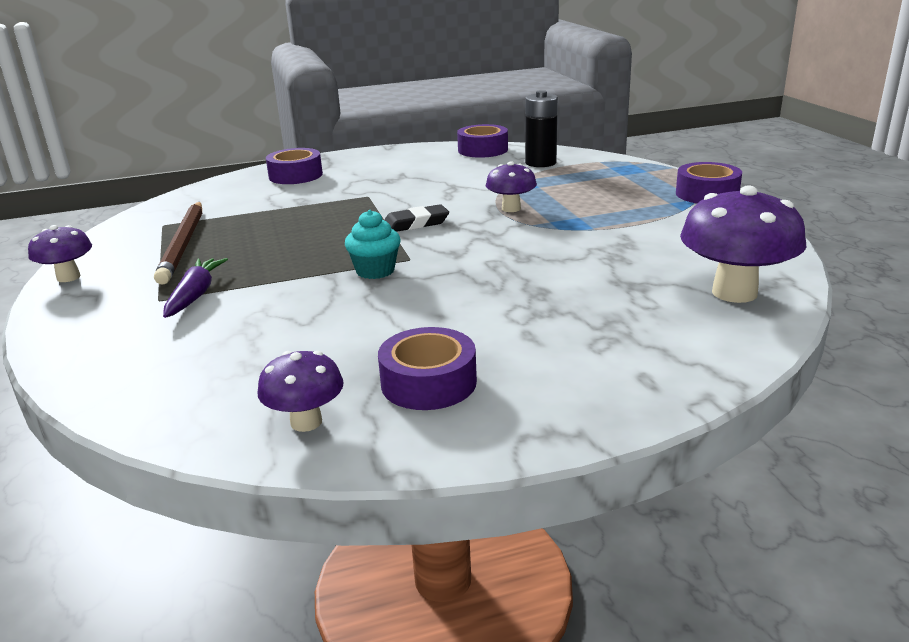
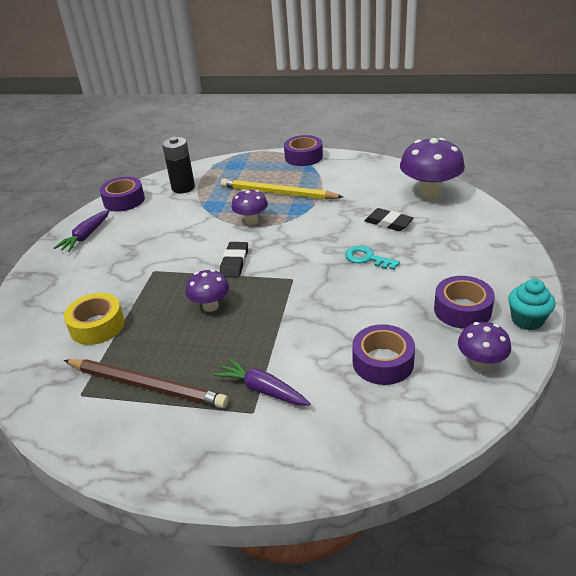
camera: 60 degrees left, 10 degrees up
purple mushroom [28,225,92,282] -> purple mushroom moved to [186,269,229,312]
purple tape [266,148,323,184] -> purple tape moved to [352,324,415,385]
turquoise cupcake [345,210,401,279] -> turquoise cupcake moved to [508,279,555,330]
none -> purple carrot [54,210,110,252]
none -> yellow tape [64,293,125,345]
none -> yellow pencil [221,178,343,199]
none -> turquoise key [345,246,400,270]
none -> black eraser [364,208,414,231]

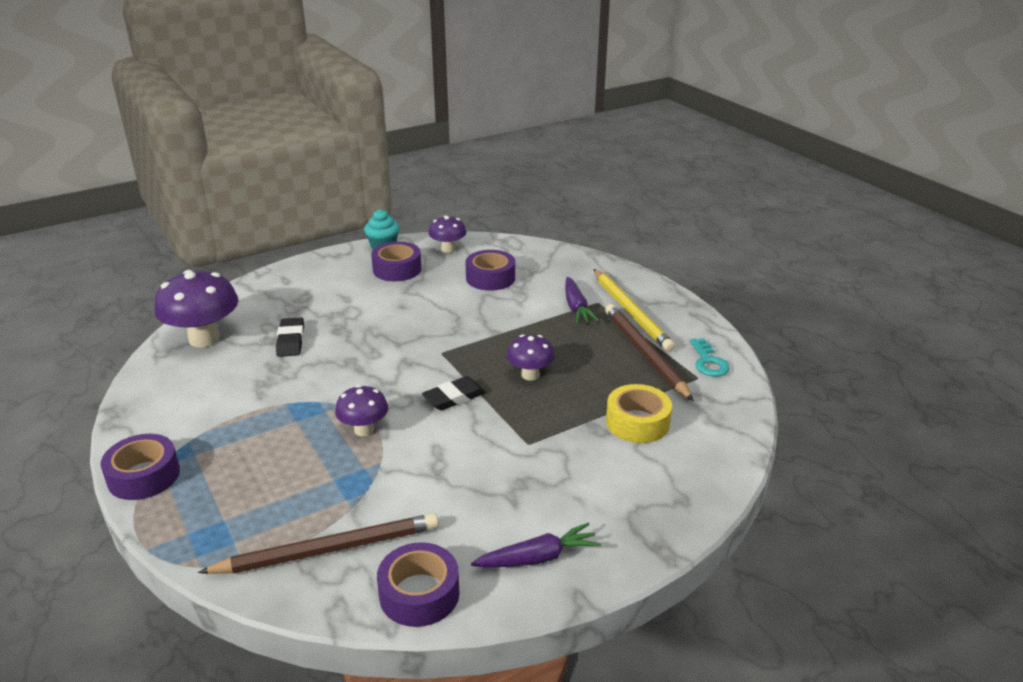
camera: 135 degrees left, 5 degrees down
black battery [162,137,195,193] -> brown pencil [198,513,439,574]
yellow pencil [221,178,343,199] -> yellow pencil moved to [594,269,675,352]
turquoise key [345,246,400,270] -> turquoise key moved to [690,338,730,377]

